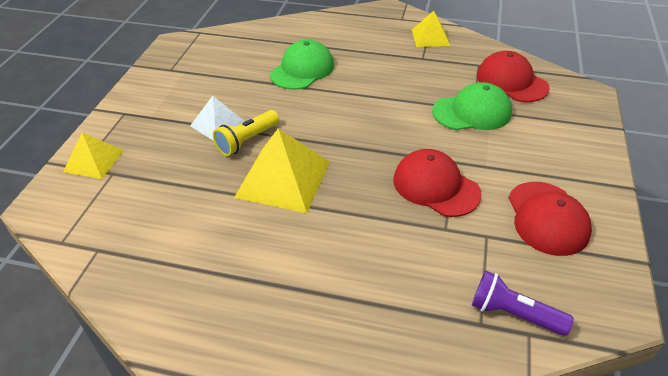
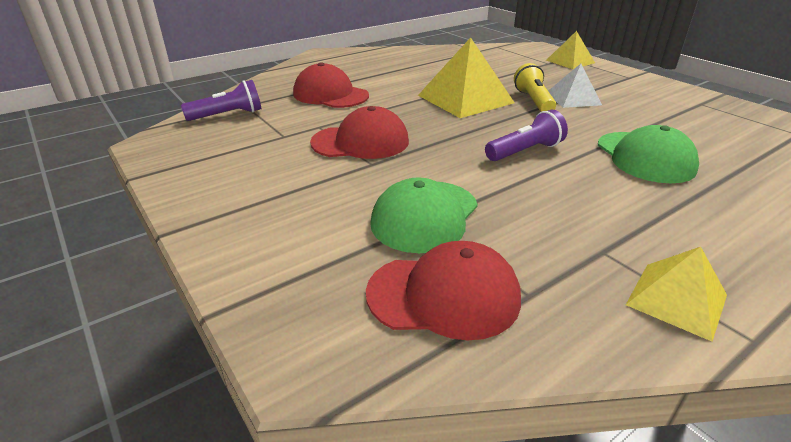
camera: 130 degrees right, 10 degrees down
red cap [508,182,592,256] -> red cap moved to [293,62,369,108]
none -> purple flashlight [485,110,568,161]

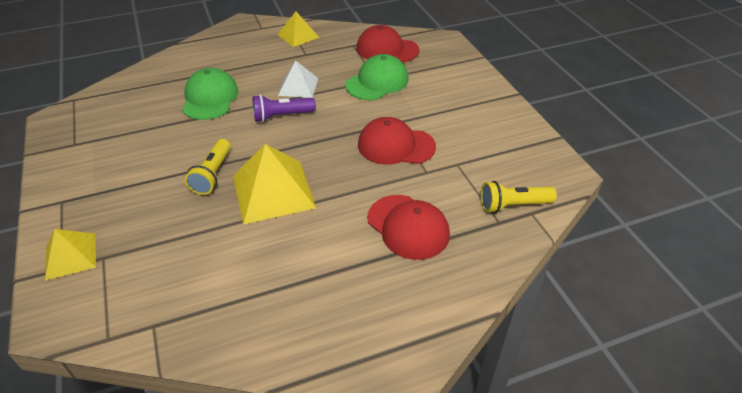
camera: 165 degrees left, 10 degrees up
purple flashlight [181,80,261,121] -> yellow flashlight [481,181,557,213]
white pyramid [548,64,602,108] -> white pyramid moved to [278,61,318,98]

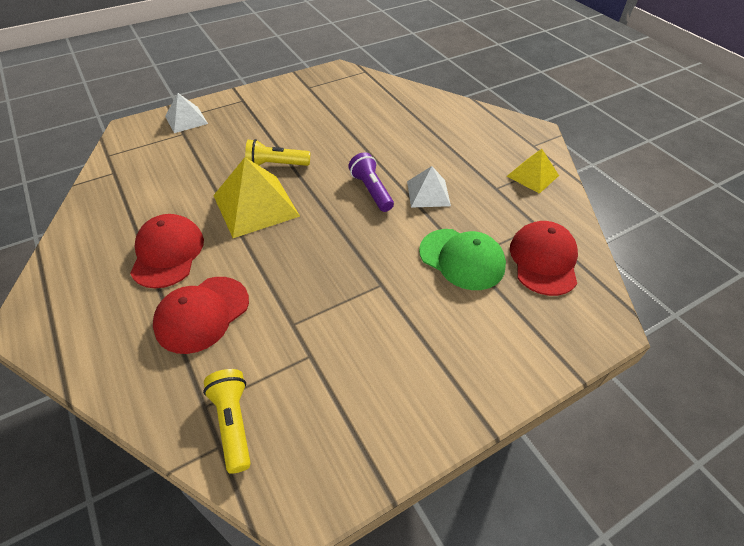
camera: 80 degrees right, 5 degrees up
yellow pyramid [45,229,96,281] -> white pyramid [165,93,208,133]
green cap [182,68,238,120] -> none
red cap [358,117,436,164] -> red cap moved to [130,214,204,288]

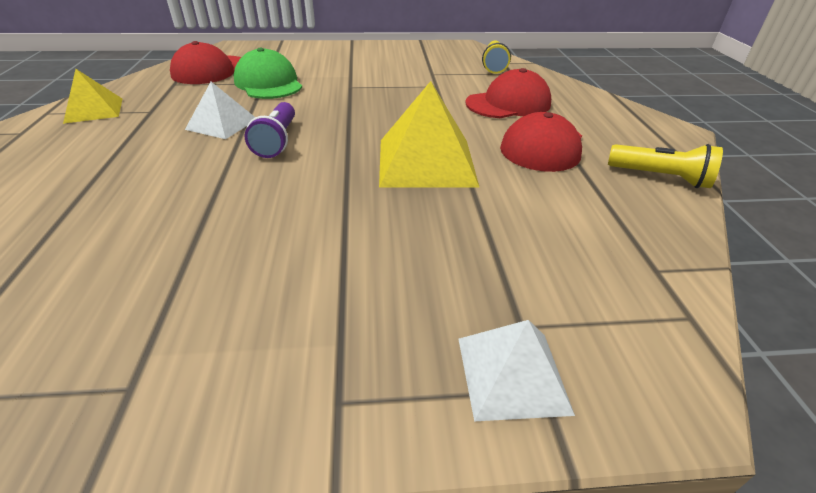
camera: 155 degrees left, 10 degrees down
yellow flashlight [245,139,310,166] -> yellow flashlight moved to [608,144,723,188]

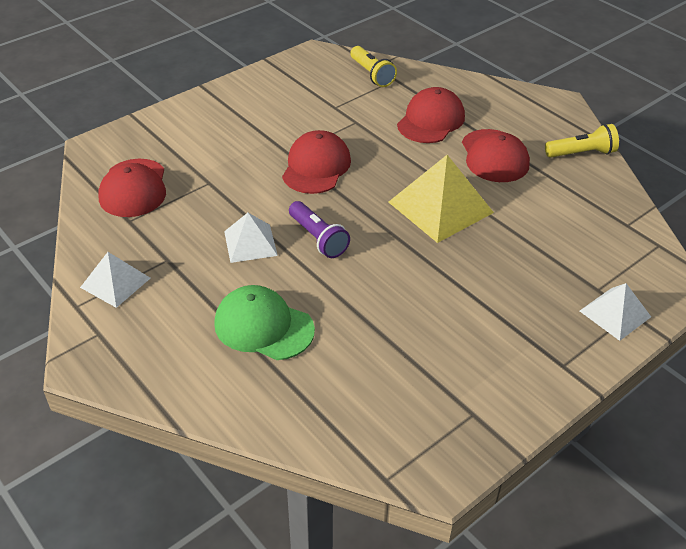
camera: 35 degrees left, 5 degrees up
yellow pyramid [63,69,122,124] -> white pyramid [80,252,150,308]
green cap [233,48,302,99] -> green cap moved to [214,285,315,360]
none -> red cap [282,130,351,194]

